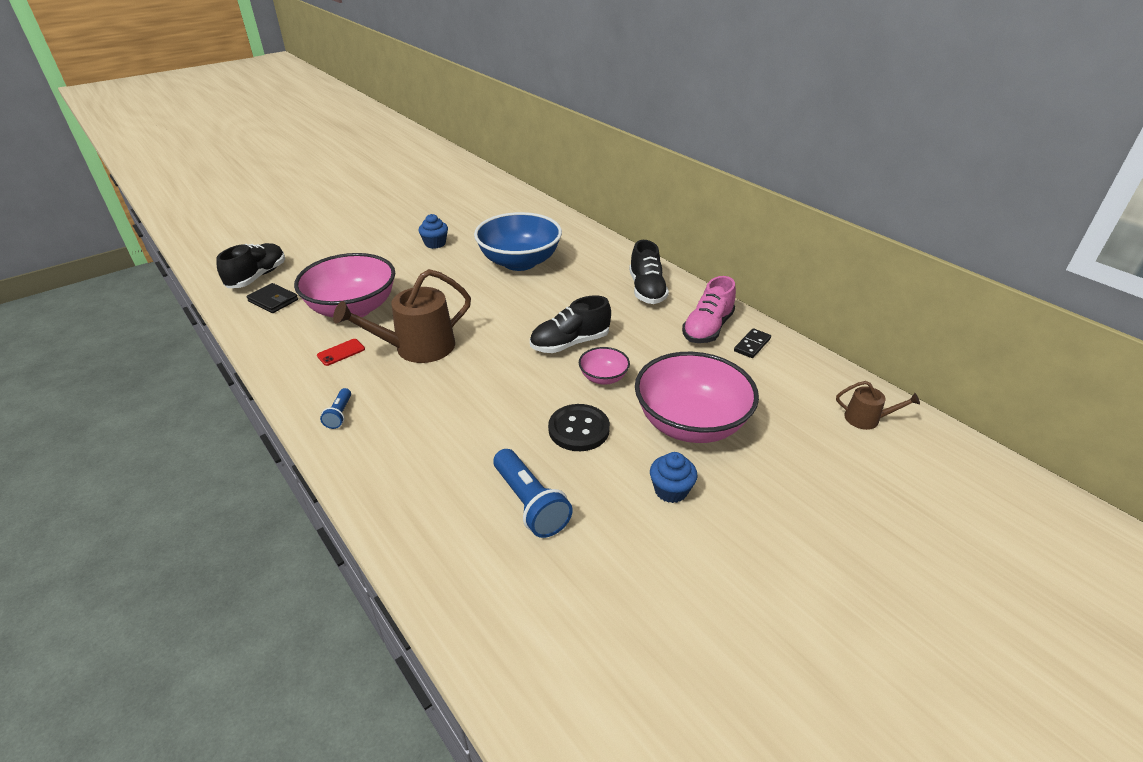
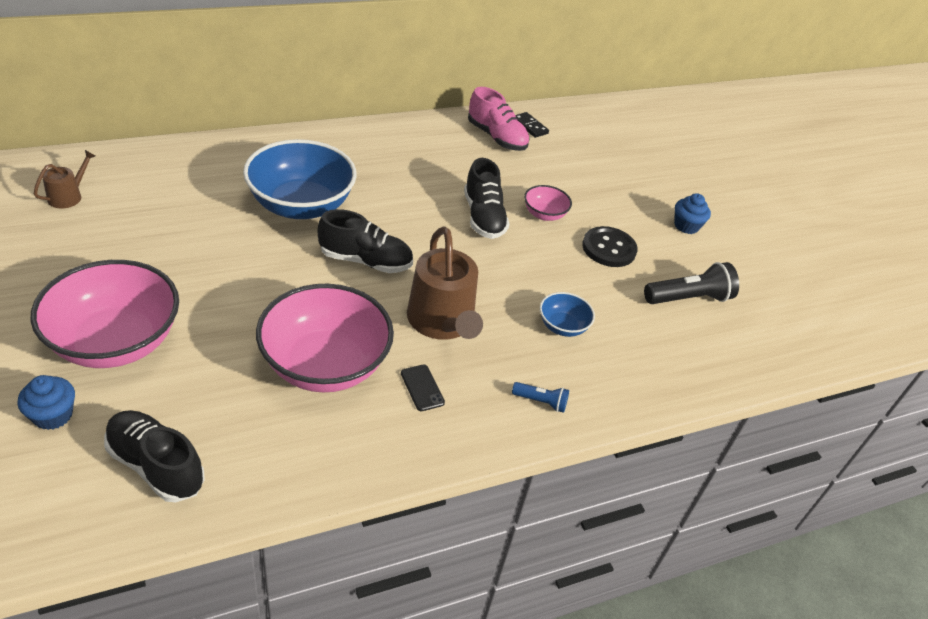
camera: 80 degrees left, 5 degrees up
black wallet [246,283,298,313] -> none
red phone [317,339,365,366] -> black phone [401,365,445,411]
blue cupcake [419,214,448,249] -> blue cupcake moved to [17,375,75,430]
blue flashlight [493,449,573,538] -> black flashlight [644,262,739,304]
black shoe [629,240,669,304] -> black shoe moved to [318,209,413,273]
pink bowl [635,352,759,443] -> pink bowl moved to [30,260,179,368]
brown watering can [836,381,920,430] -> brown watering can moved to [34,150,95,209]
none -> blue bowl [540,292,595,337]

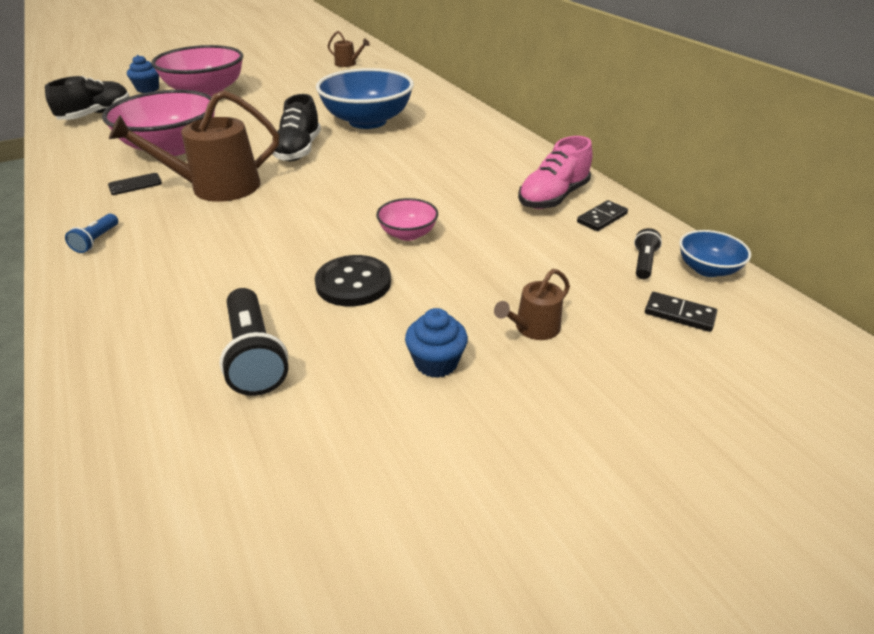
camera: 90 degrees right, 5 degrees down
black shoe [464,158,509,239] -> none
blue bowl [540,292,595,337] -> blue bowl moved to [679,230,751,277]
none -> brown watering can [494,269,570,340]
none -> black flashlight [634,228,662,279]
none -> black domino [645,292,717,332]

